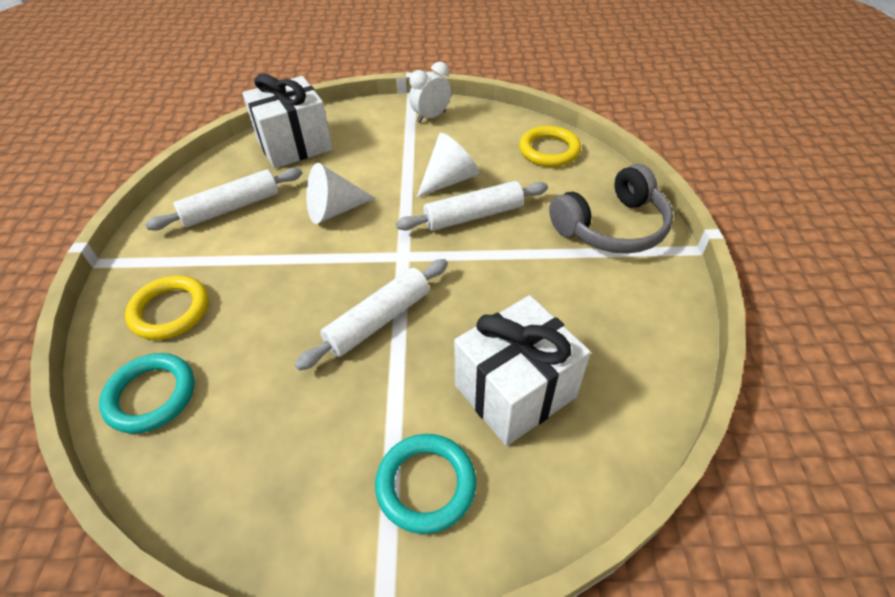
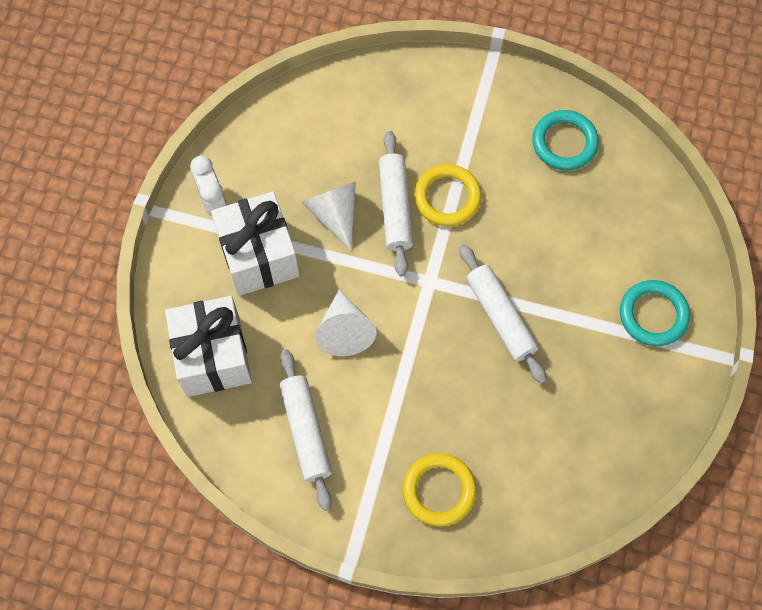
camera: 75 degrees left, 20 degrees up
turquoise ring [99,353,195,434] -> turquoise ring moved to [532,110,599,170]
white gift [454,295,591,446] -> white gift moved to [211,191,299,296]
yellow ring [519,126,581,167] -> yellow ring moved to [414,164,482,227]
grey headphones [549,164,673,254] -> none

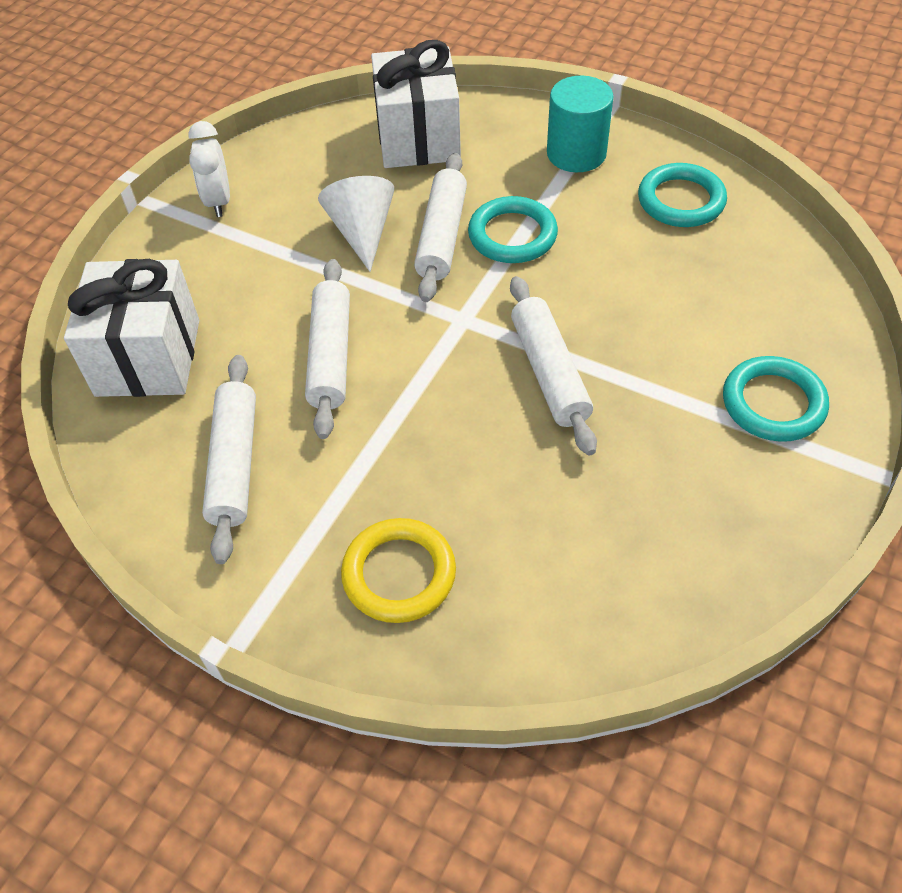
camera: 15 degrees right, 15 degrees down
white gift [211,191,299,296] -> white gift moved to [371,40,461,168]
white cone [315,289,377,356] -> white rolling pin [305,259,350,439]
yellow ring [414,164,482,227] -> turquoise ring [468,196,558,263]
none -> turquoise cylinder [547,76,614,172]

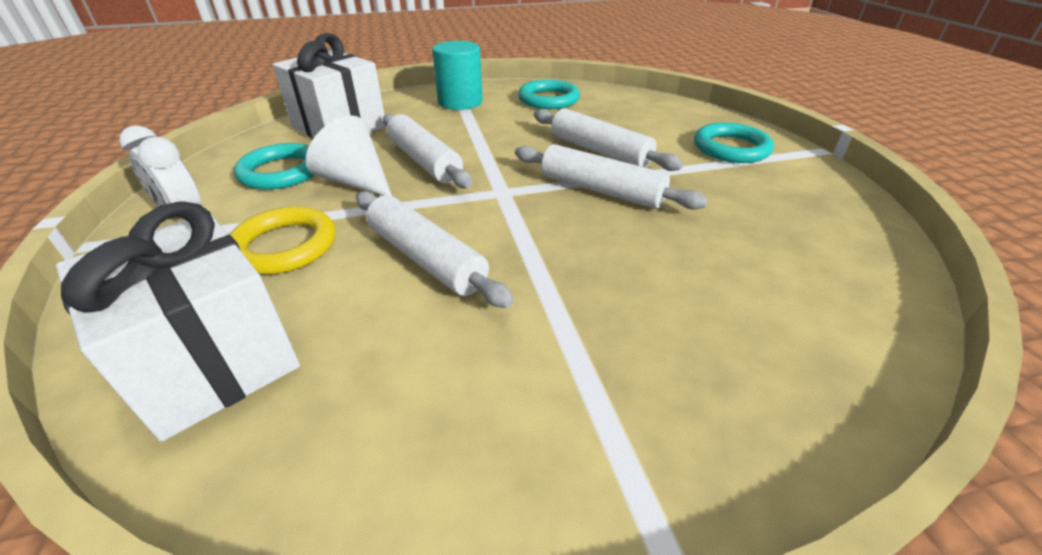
camera: 45 degrees left, 15 degrees down
white rolling pin [202,355,256,564] -> white rolling pin moved to [534,108,683,171]
yellow ring [341,518,456,623] -> yellow ring moved to [230,207,336,274]
turquoise ring [468,196,558,263] -> turquoise ring moved to [234,143,314,190]

